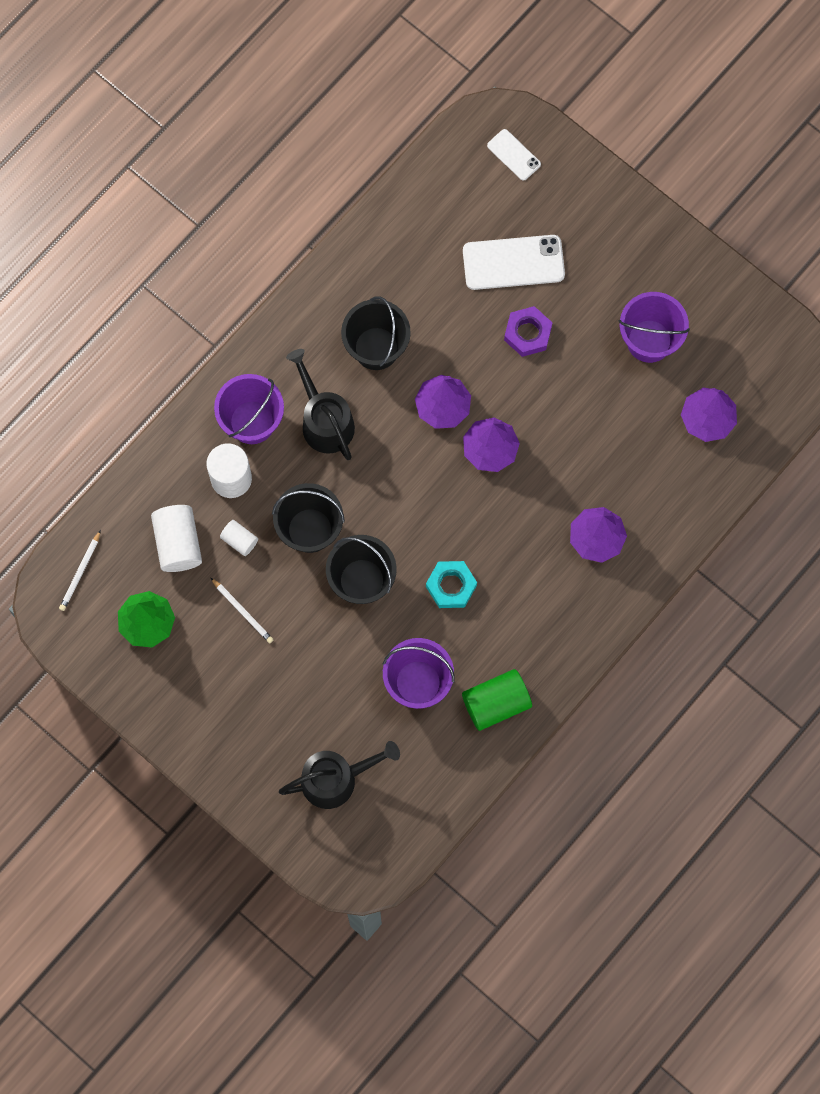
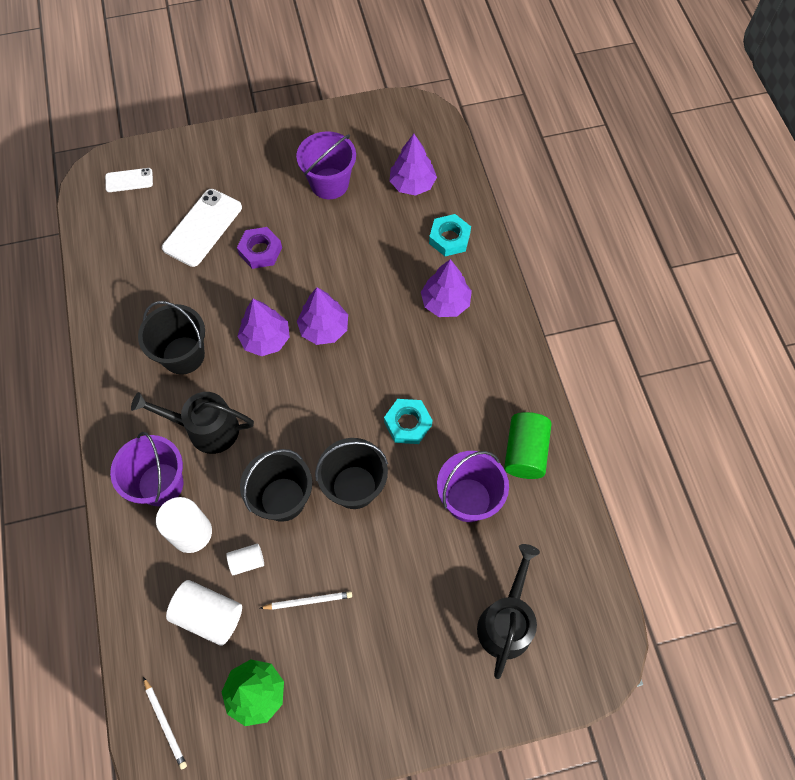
camera: 55 degrees left, 10 degrees down
none -> turquoise nut [429,214,471,256]

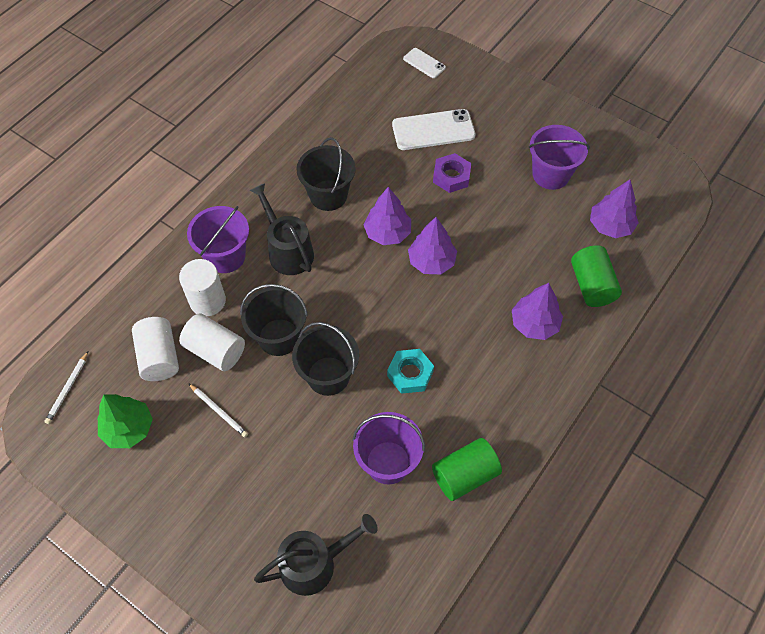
camera: 50 degrees right, 5 degrees down
white cylinder [226,544,264,575] -> white cylinder [179,313,245,371], size x1.82
turquoise nut [429,214,471,256] -> green cylinder [571,245,622,307]

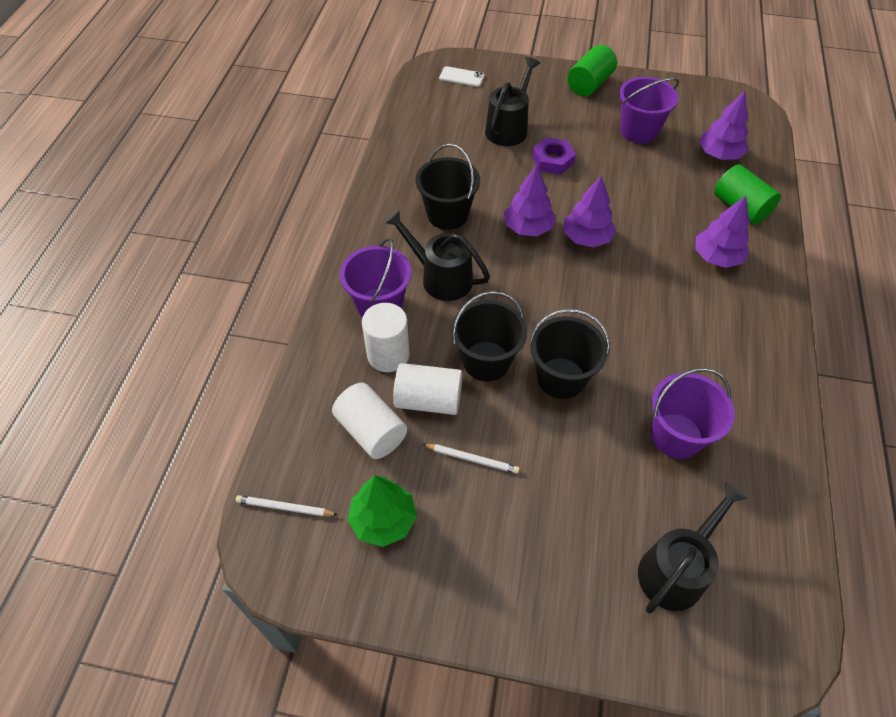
camera: 25 degrees left, 5 degrees down
white pencil [44,351,88,424] -> white pencil turned 105 degrees clockwise [236,495,338,516]
turquoise nut [387,349,434,394] -> none
white phone [392,109,476,150] -> black watering can [485,57,540,146]
green cylinder [432,438,502,501] -> green cylinder moved to [567,45,617,96]

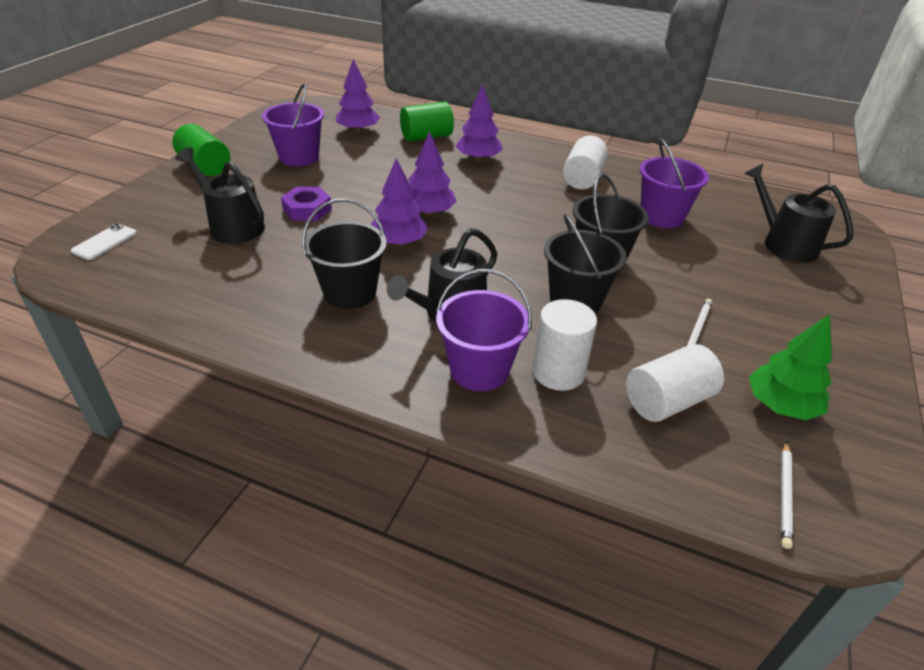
camera: 80 degrees left, 15 degrees down
white cylinder [393,363,462,415] -> white cylinder moved to [563,135,608,189]

